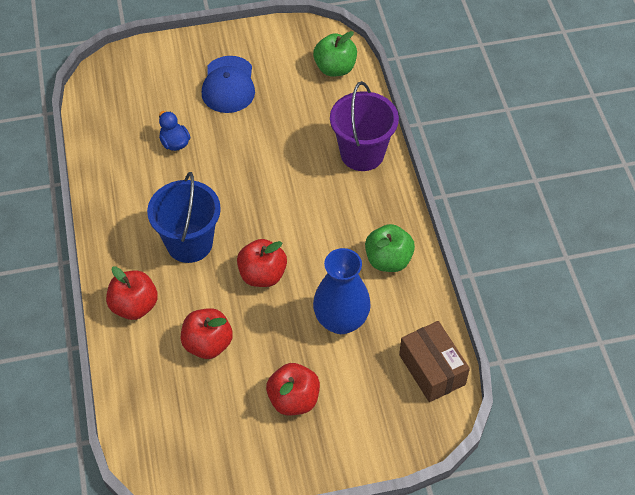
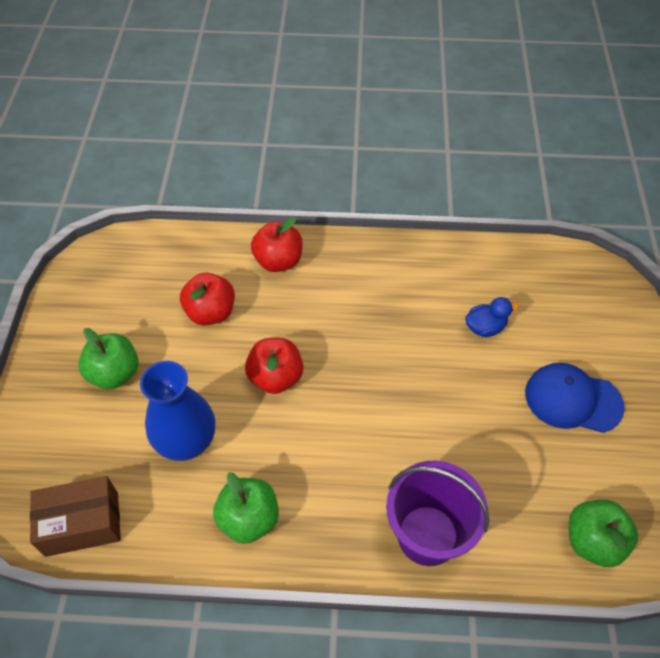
camera: 105 degrees right, 0 degrees up
blue bucket [147,172,221,263] -> none
red apple [266,363,320,415] -> green apple [78,328,139,389]

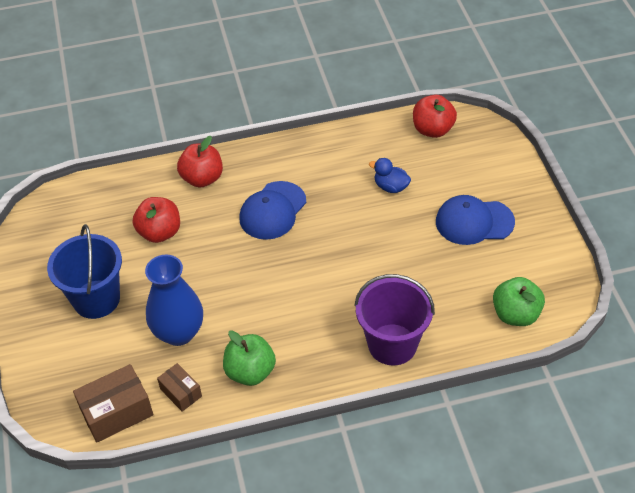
camera: 15 degrees left, 5 degrees down
green apple [78,328,139,389] -> blue bucket [47,224,122,319]
red apple [245,338,303,394] -> red apple moved to [413,95,457,138]
blue duck [465,297,519,337] -> blue duck turned 120 degrees counterclockwise [369,158,411,193]
none -> brown box [157,363,202,412]
none -> blue cap [239,181,306,240]

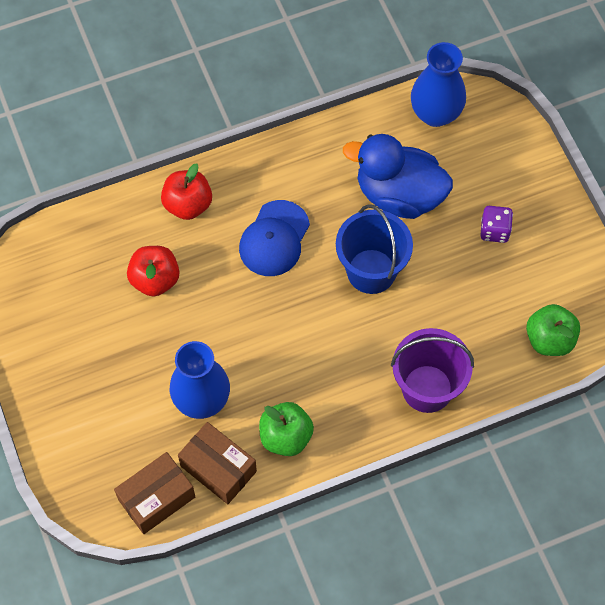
camera: 10 degrees left, 15 degrees up
blue bucket [47,224,122,319] -> blue bucket moved to [336,204,413,294]
brown box [157,363,202,412] -> brown box [178,422,257,504], size x1.69
blue duck [369,158,411,193] -> blue duck [343,134,453,219], size x2.26
red apple [413,95,457,138] -> blue vase [411,42,466,127]
blue cap [436,195,515,245] -> purple dice [480,206,513,243]

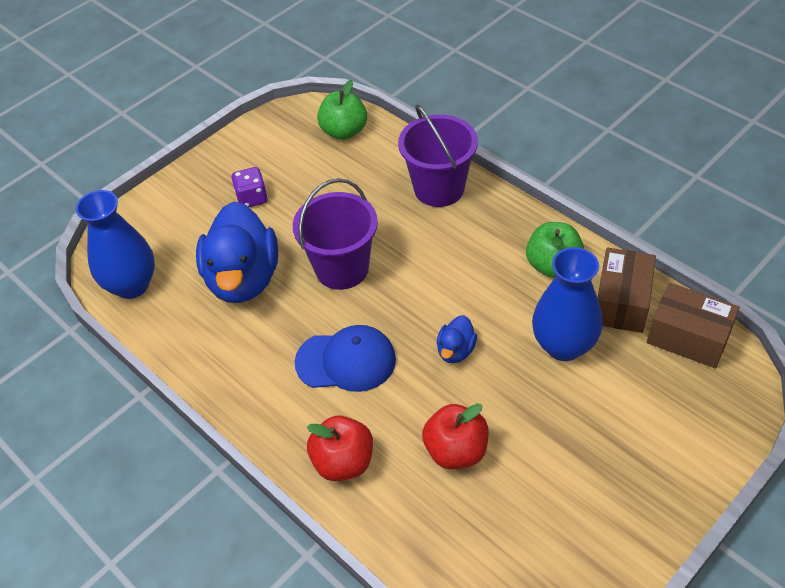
camera: 110 degrees left, 15 degrees down
blue bucket [336,204,413,294] -> purple bucket [293,178,378,290]
none -> blue duck [437,315,477,363]

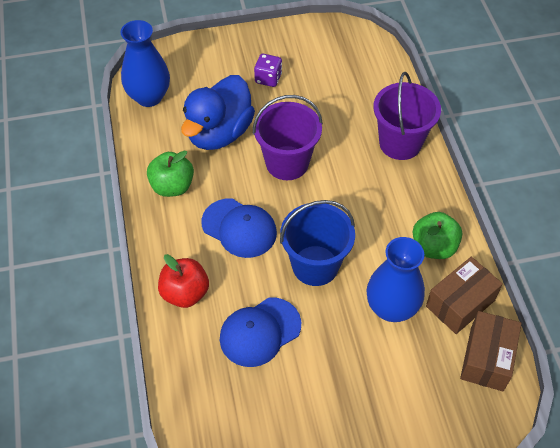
camera: 30 degrees right, 5 degrees up
green apple [317,80,367,140] -> green apple moved to [147,150,194,197]
red apple [422,403,489,469] -> blue cap [220,298,301,367]
blue duck [437,315,477,363] -> blue bucket [280,200,355,286]
brown box [647,283,740,368] -> brown box turned 45 degrees clockwise [460,311,522,391]

